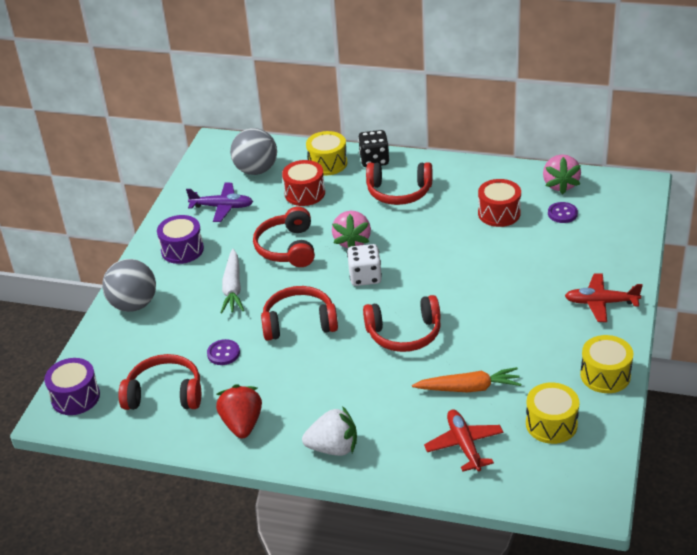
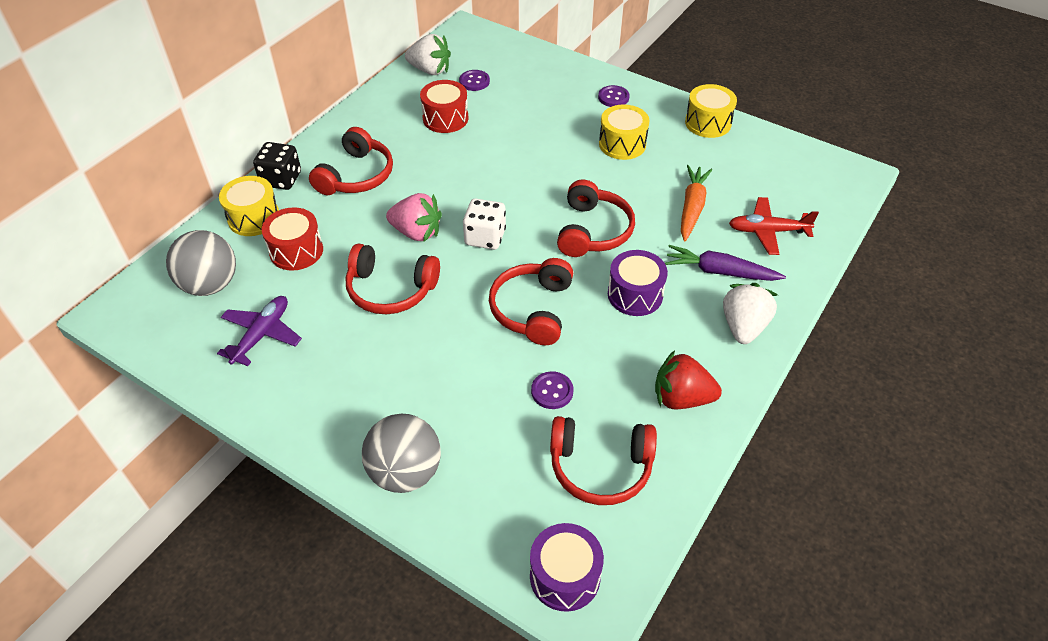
camera: 75 degrees left, 10 degrees up
red headphones [118,354,201,410] -> red headphones turned 105 degrees counterclockwise [550,416,657,505]
purple drum [157,215,204,264] -> purple drum moved to [608,250,668,316]
white carrot [221,249,244,313] -> none
yellow drum [526,383,580,444] -> yellow drum moved to [599,105,650,160]
pink strawberry [543,154,581,194] -> white strawberry [405,34,451,75]
red plane [565,273,643,322] -> purple button [598,85,630,107]
none -> purple carrot [665,245,786,281]

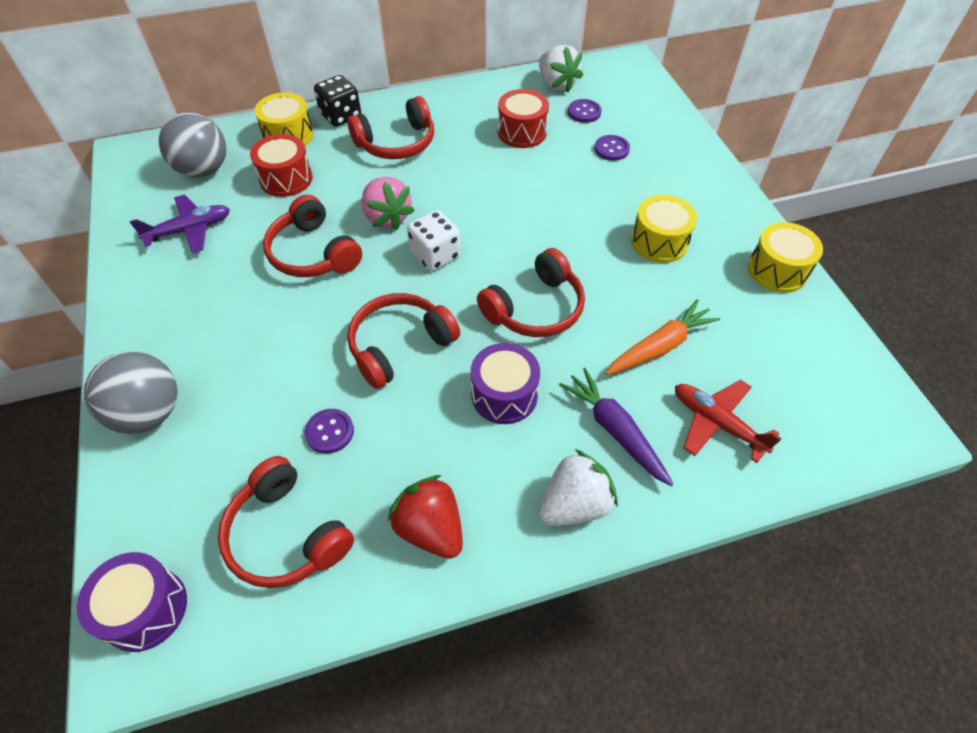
camera: 40 degrees right, 5 degrees up
purple button [598,85,630,107] -> purple button moved to [594,135,630,161]

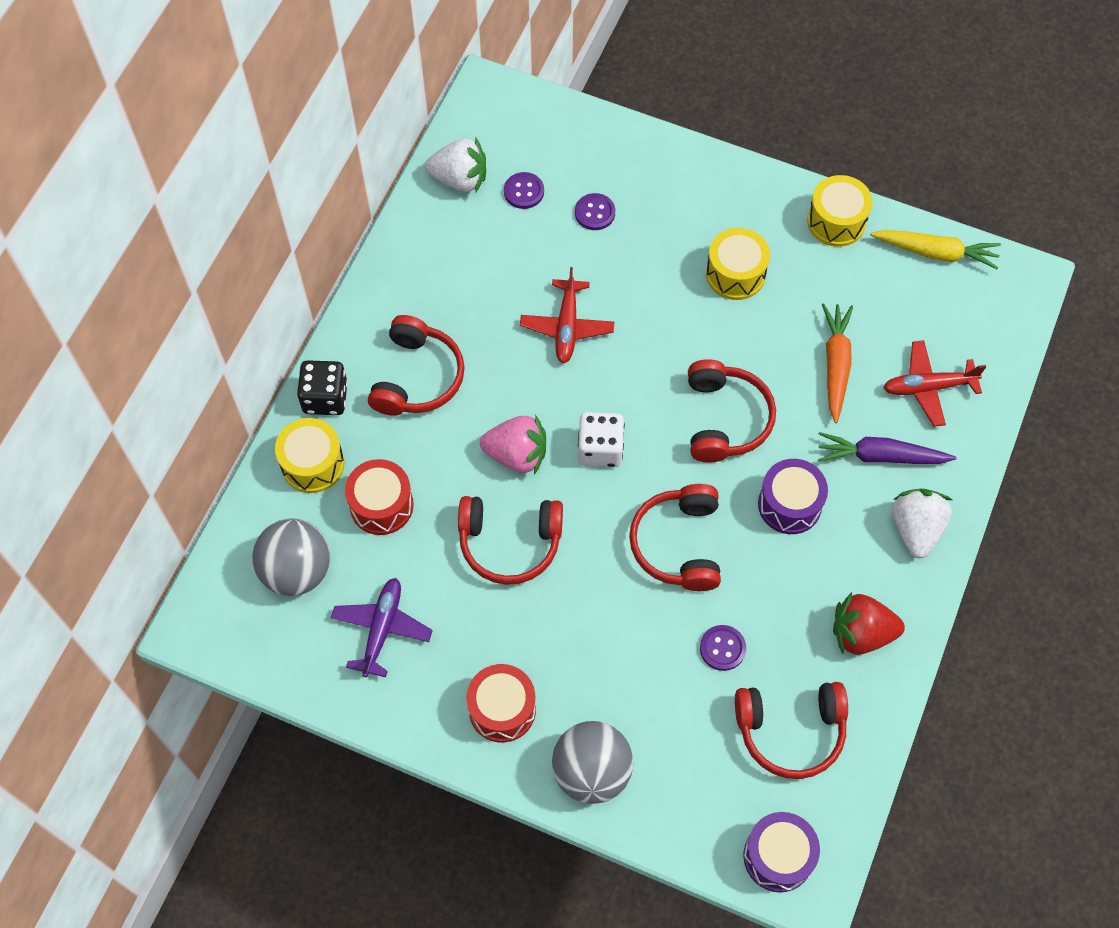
camera: 50 degrees left, 10 degrees up
red drum [498,89,549,148] -> red drum moved to [466,664,536,743]
none -> red plane [520,267,614,363]
none -> yellow carrot [870,230,1001,269]

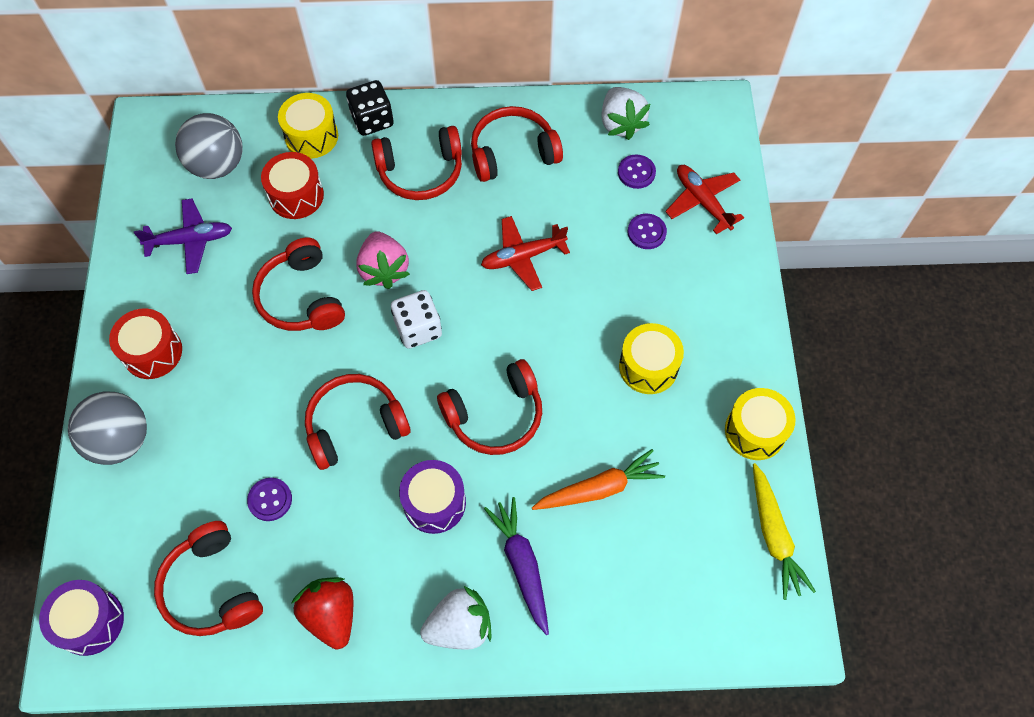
camera: 65 degrees right, 0 degrees up
red plane [883,340,986,427] -> red plane moved to [665,165,744,234]
none -> red headphones [471,106,563,182]

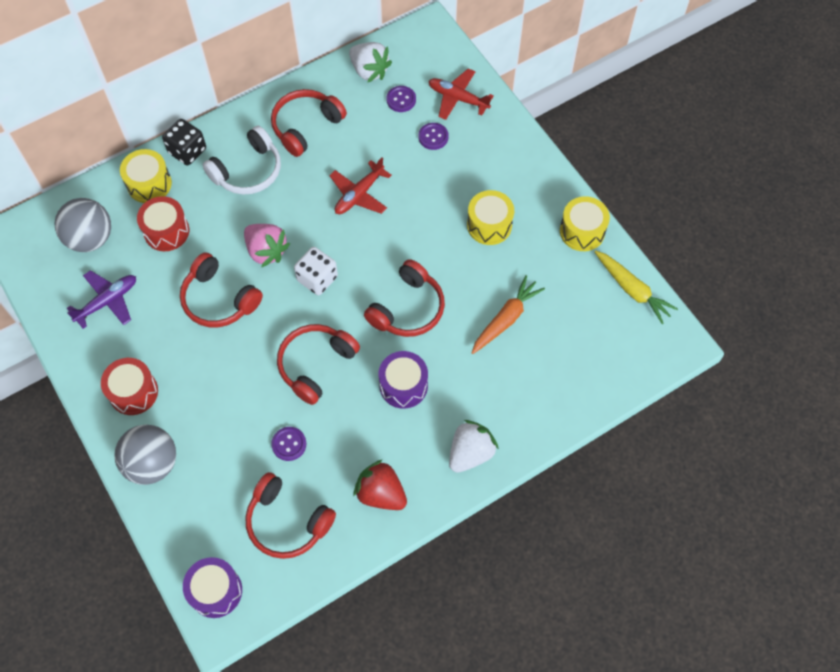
camera: 30 degrees left, 0 degrees up
red headphones [371,126,462,200] -> white headphones [203,126,281,195]
purple carrot [484,497,549,635] -> none

